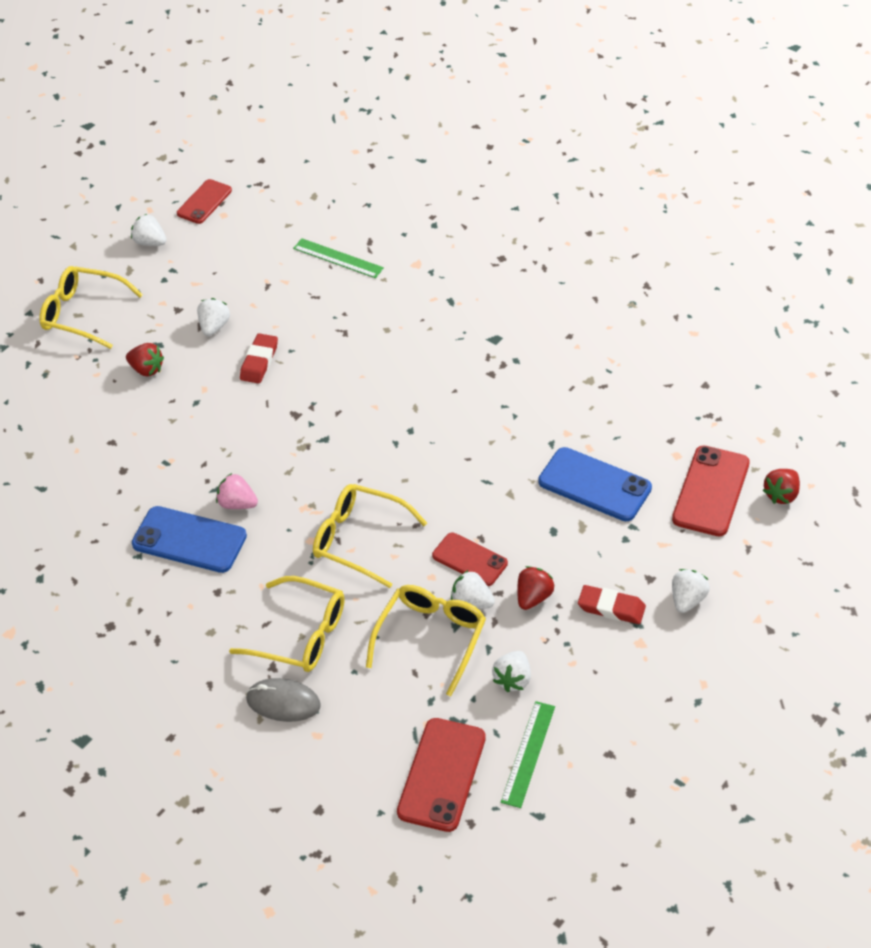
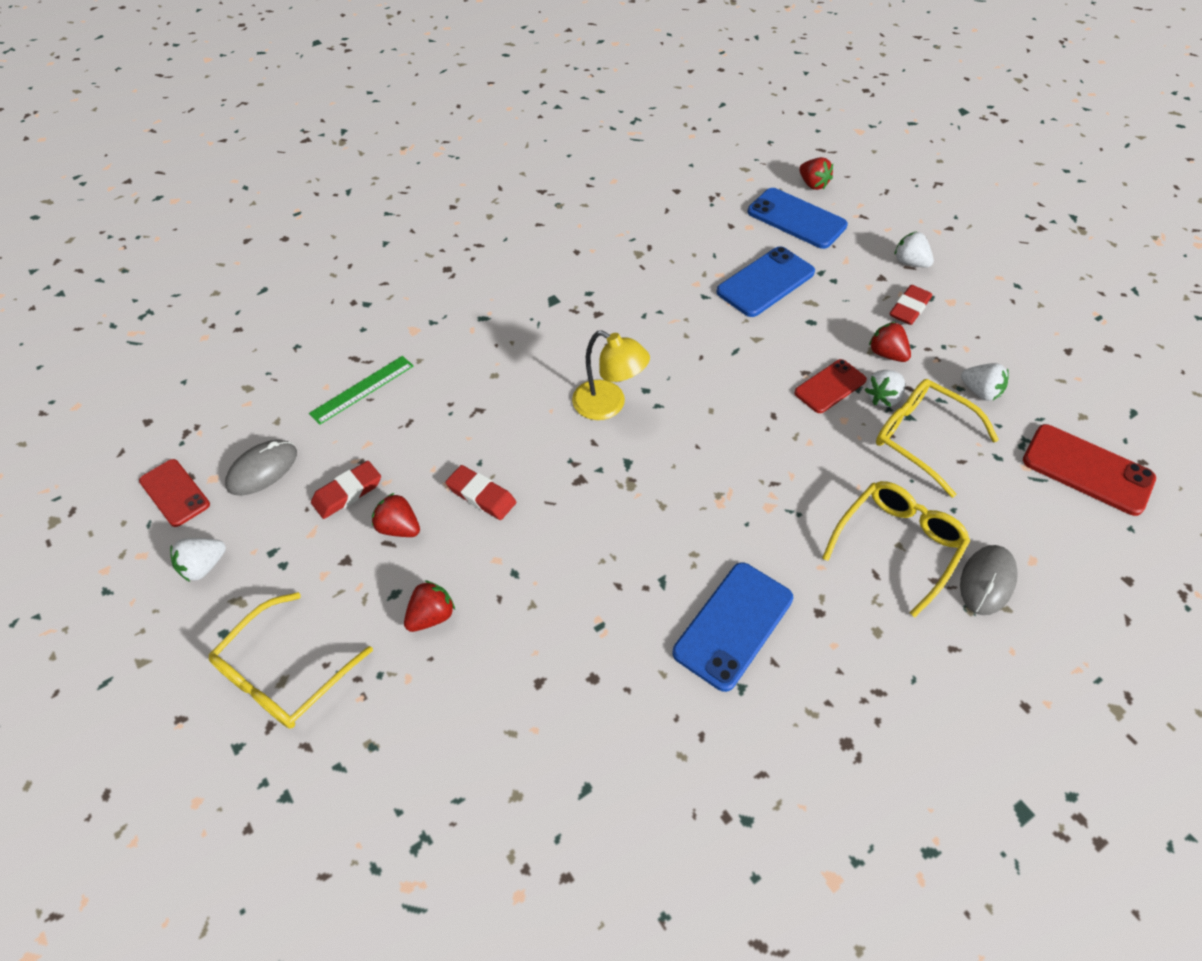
camera: 75 degrees left, 5 degrees up
white strawberry [197,298,230,336] -> red strawberry [372,493,420,537]
pink strawberry [216,473,258,509] -> none
yellow glasses [313,484,427,588] -> none
green ruler [501,701,555,808] -> none
red phone [672,446,750,536] -> blue phone [748,188,848,249]
none -> grey mouse [225,440,297,496]
none -> red eraser [311,461,381,519]
none -> yellow lamp [572,330,650,420]

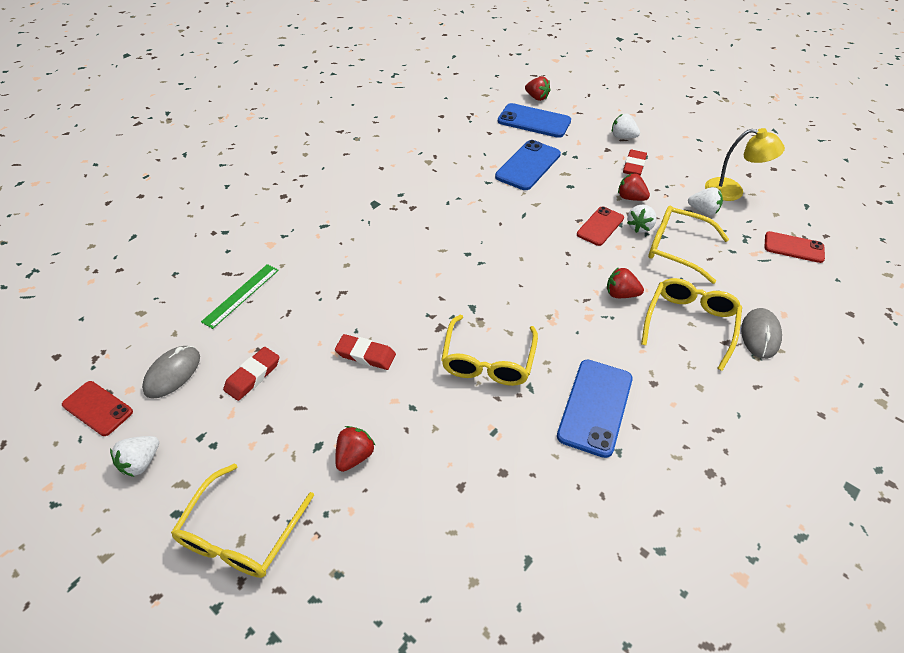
camera: 15 degrees left, 5 degrees down
red strawberry [372,493,420,537] -> red strawberry moved to [607,267,644,298]
yellow lamp [572,330,650,420] -> yellow lamp moved to [705,128,785,201]
red phone [1023,424,1156,516] -> red phone [764,231,825,263], size x0.66
none -> yellow glasses [441,315,538,386]

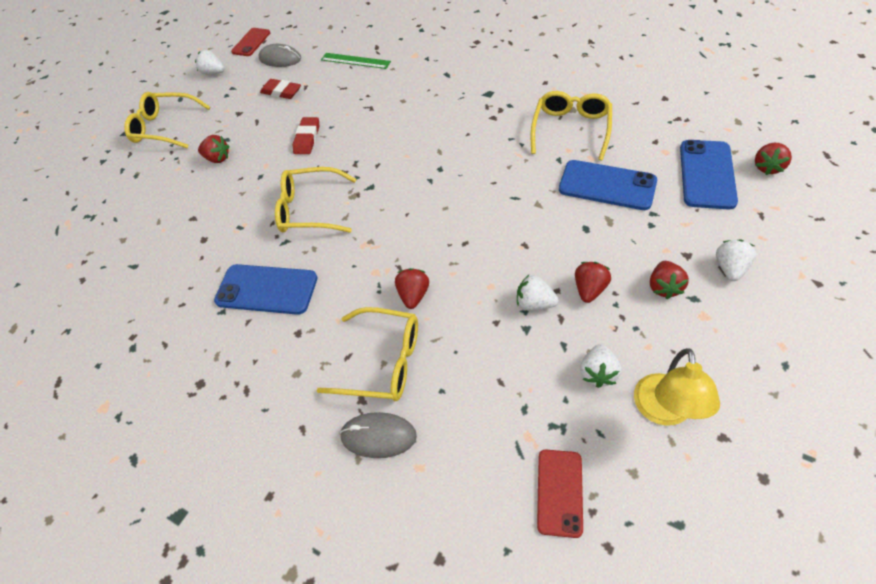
camera: 85 degrees right, 5 degrees up
red phone [577,206,624,246] -> none
red eraser [623,150,647,176] -> red strawberry [650,261,689,299]
yellow glasses [648,206,729,284] -> yellow glasses moved to [531,91,612,161]

